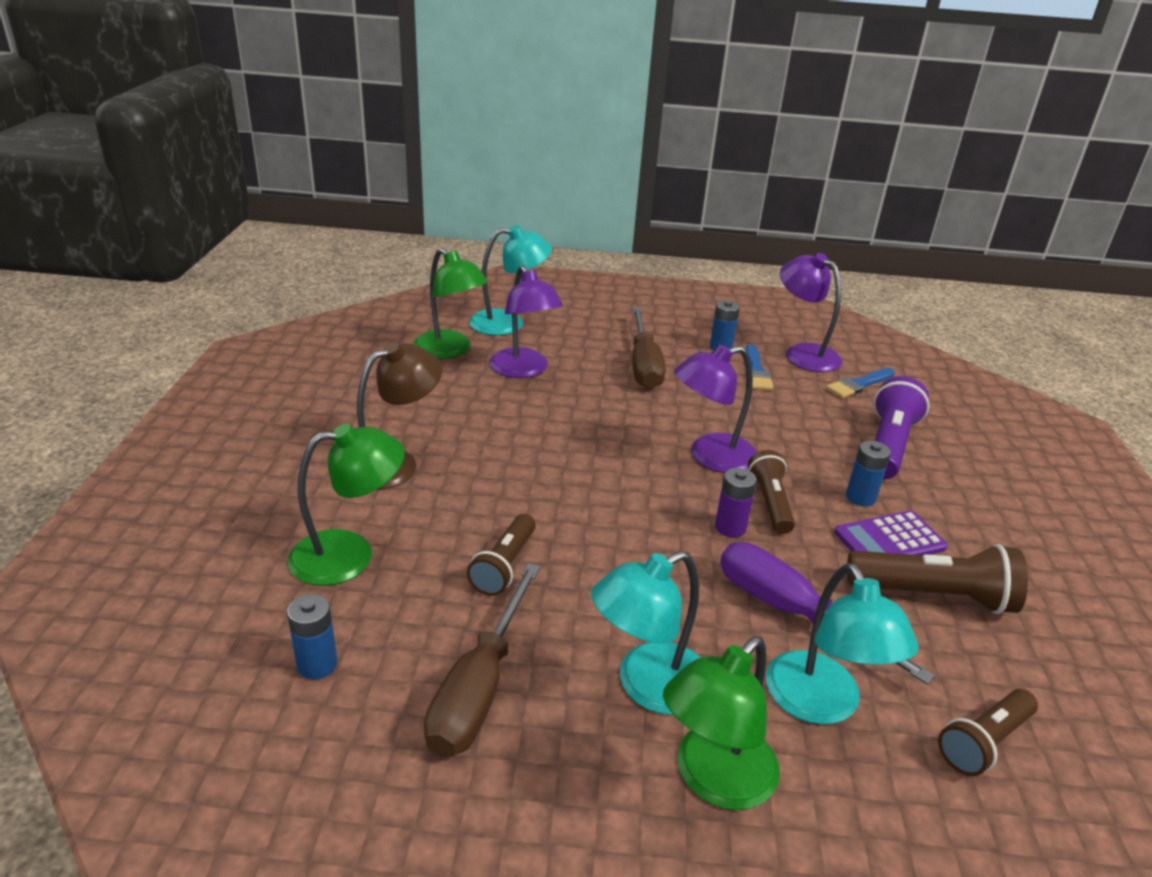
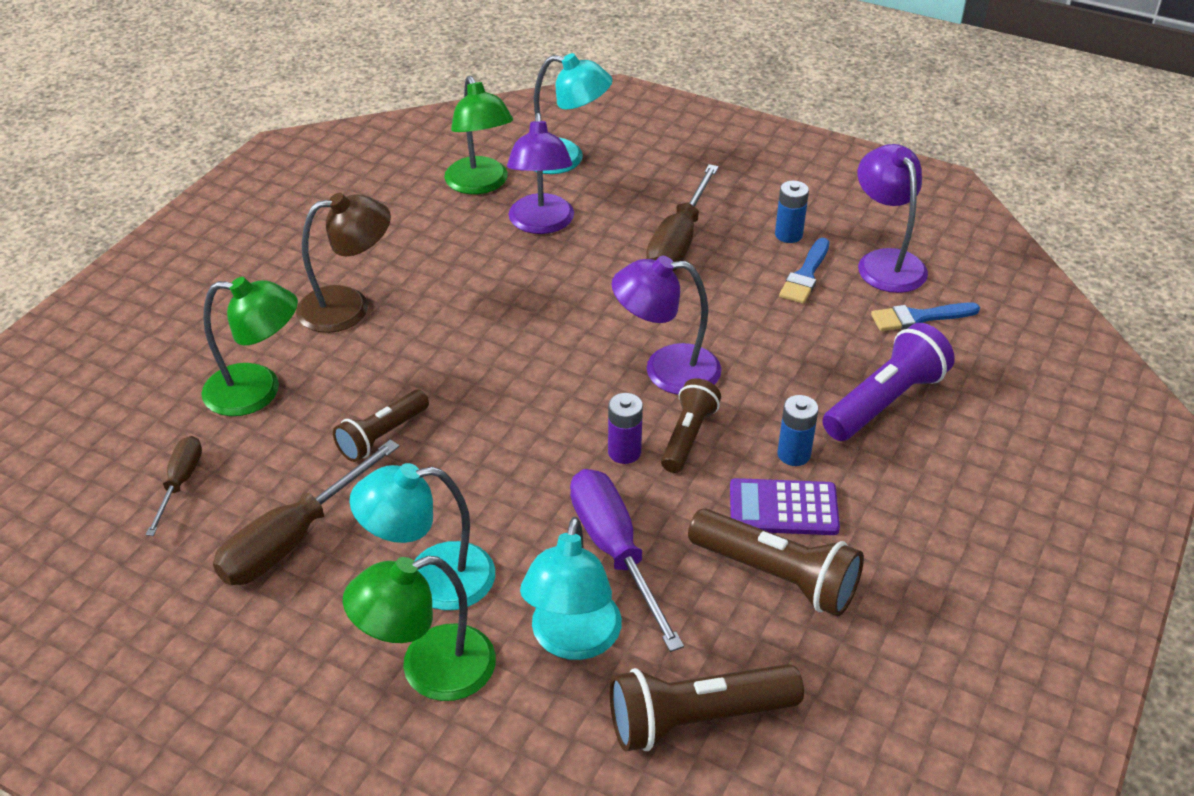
camera: 25 degrees right, 10 degrees up
blue battery [287,594,337,680] -> brown screwdriver [146,436,202,536]
brown flashlight [938,689,1038,776] -> brown flashlight [610,664,804,751], size x1.52

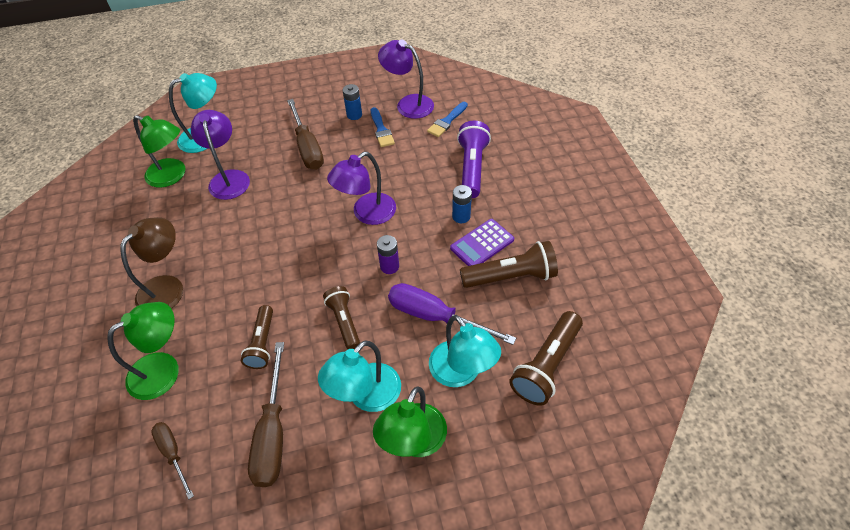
camera: 40 degrees left, 10 degrees up
purple lamp [507,113,574,234] -> purple lamp turned 150 degrees counterclockwise [191,110,250,200]
brown flashlight [661,378,721,473] -> brown flashlight moved to [323,286,360,349]

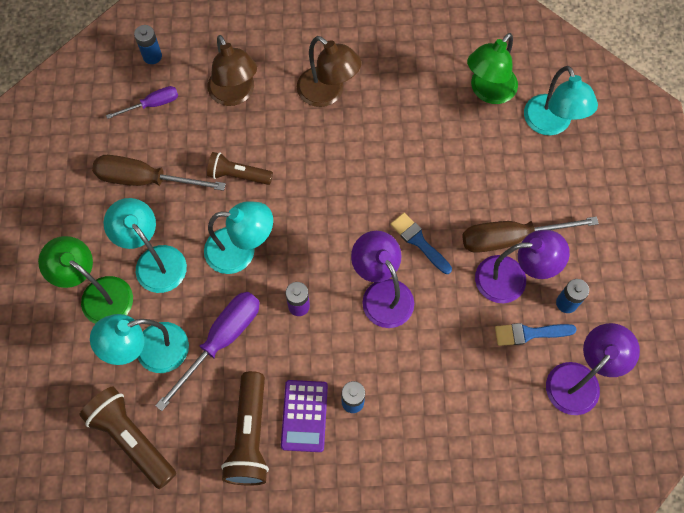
camera: 100 degrees right, 15 degrees up
green lamp [107,302,179,400] -> brown lamp [207,35,257,106]
brown screwdriver [151,422,194,499] -> purple screwdriver [106,86,178,119]
purple lamp [191,110,250,200] -> purple lamp moved to [475,230,570,303]
brown flashlight [323,286,360,349] -> turquoise lamp [204,201,273,274]
blue brush [427,102,468,137] -> blue brush moved to [390,213,452,274]
purple calculator [450,219,514,266] -> purple calculator turned 150 degrees counterclockwise [281,380,328,452]
purple flashlight [457,121,491,198] -> none
none -> blue battery [134,25,162,64]

